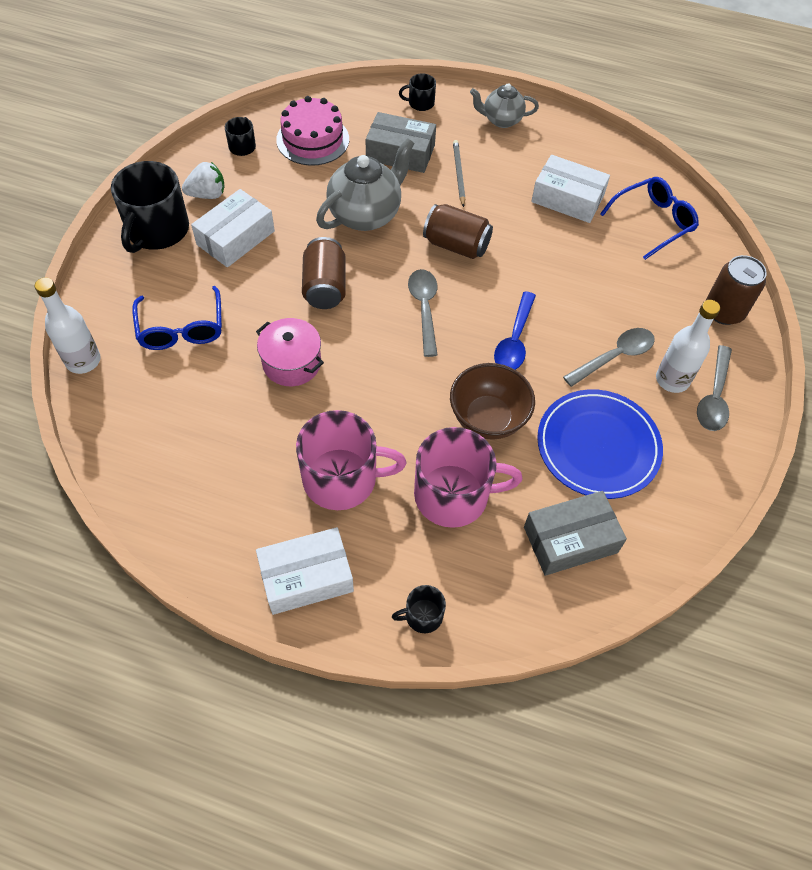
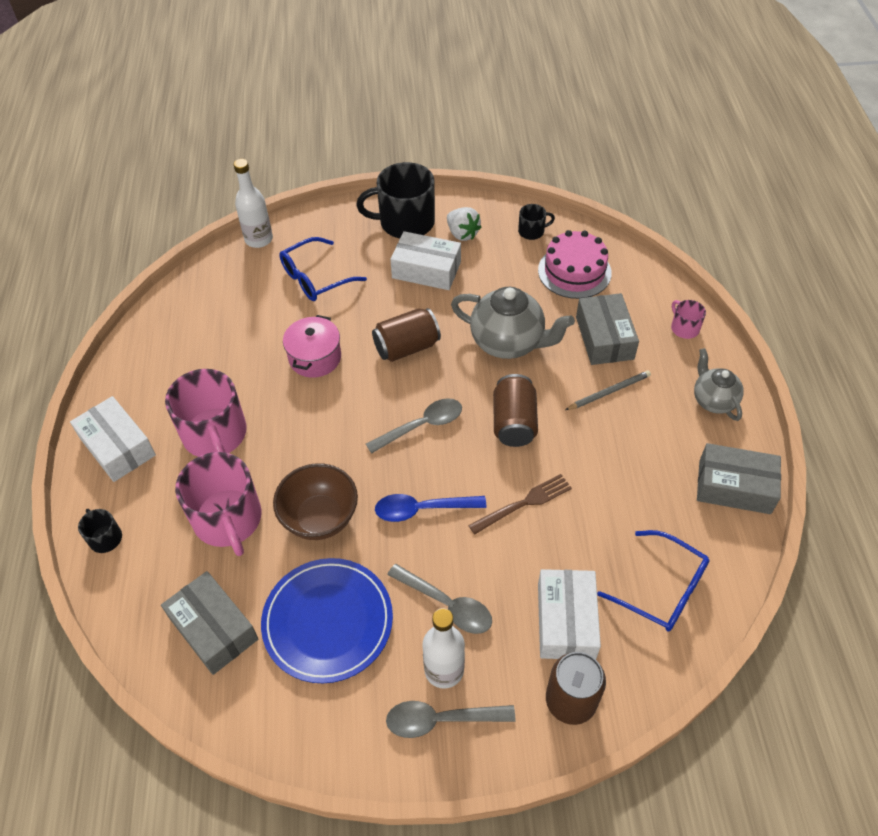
camera: 70 degrees right, 5 degrees down
black mug [399,73,436,111] -> pink mug [671,300,706,339]
white box [531,155,610,223] -> white box moved to [538,569,601,659]
none -> brown fork [468,474,572,535]
none -> grey box [697,443,781,514]

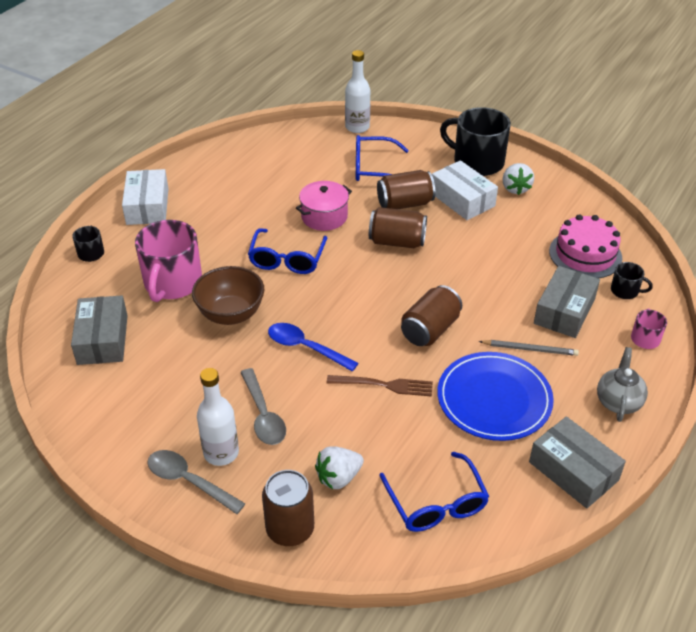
camera: 35 degrees right, 10 degrees down
pink mug [165,369,247,457] -> none
blue plate [261,558,393,683] -> blue plate moved to [438,352,554,441]
grey spoon [366,398,462,454] -> none
grey teapot [451,287,575,359] -> none
black mug [518,204,555,240] -> black mug moved to [611,262,653,299]
white box [538,569,601,659] -> white strawberry [315,447,364,489]
none -> blue glasses [248,228,327,274]
none -> brown can [377,170,435,209]

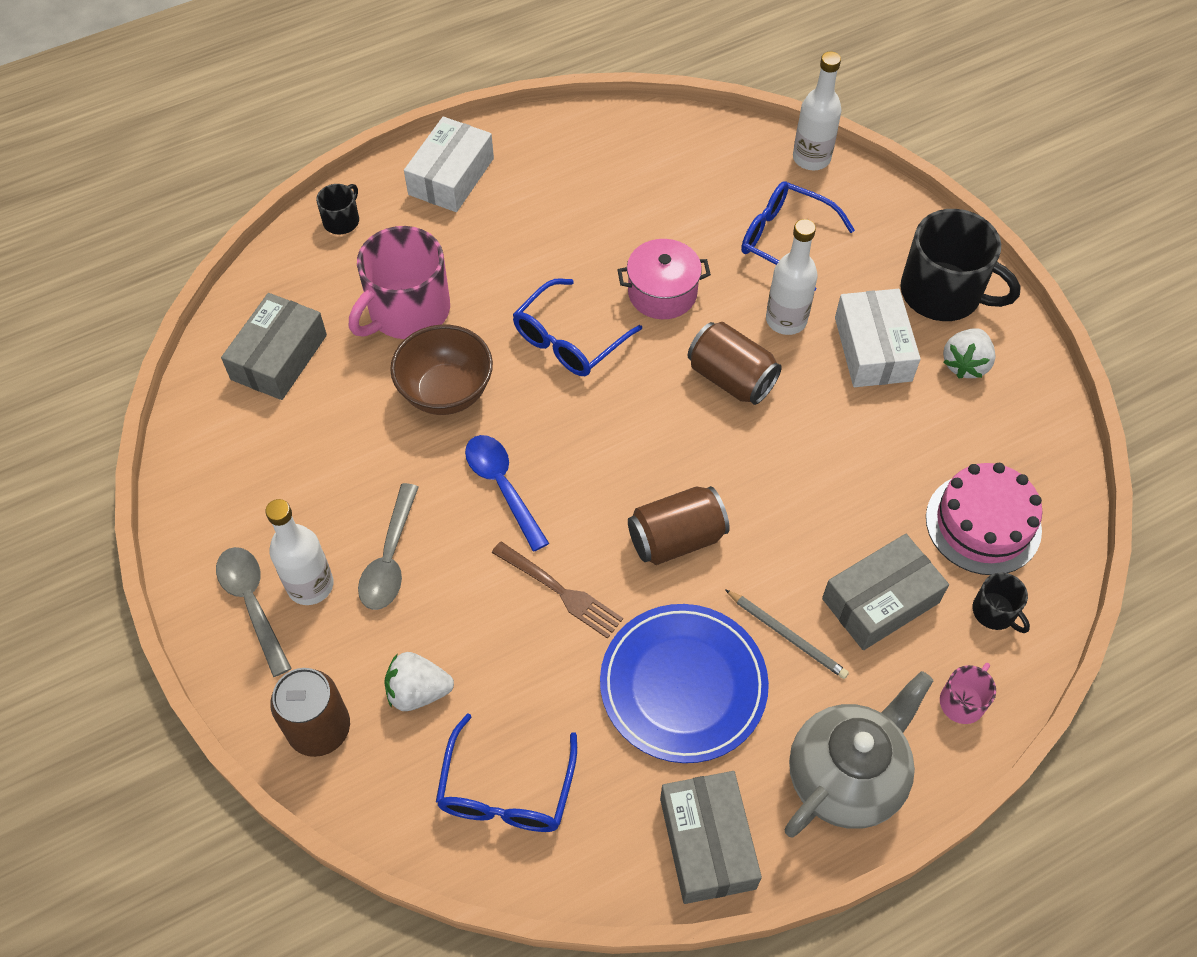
camera: 30 degrees right, 15 degrees up
brown can [377,170,435,209] -> white bottle [766,219,818,335]
black mug [440,107,511,176] -> black mug turned 150 degrees clockwise [900,209,1021,321]
grey teapot [597,347,648,422] -> grey teapot [784,671,933,838], size x1.64

